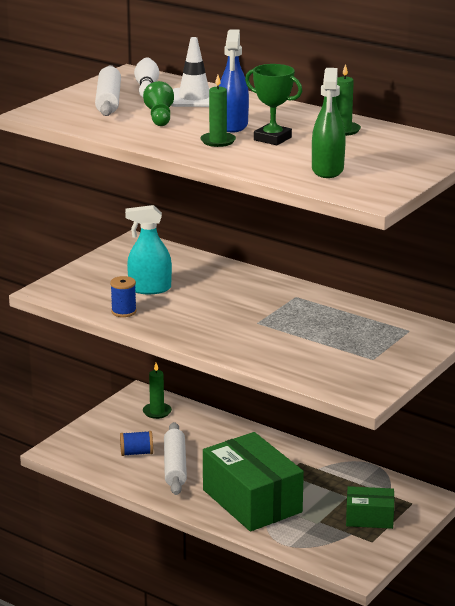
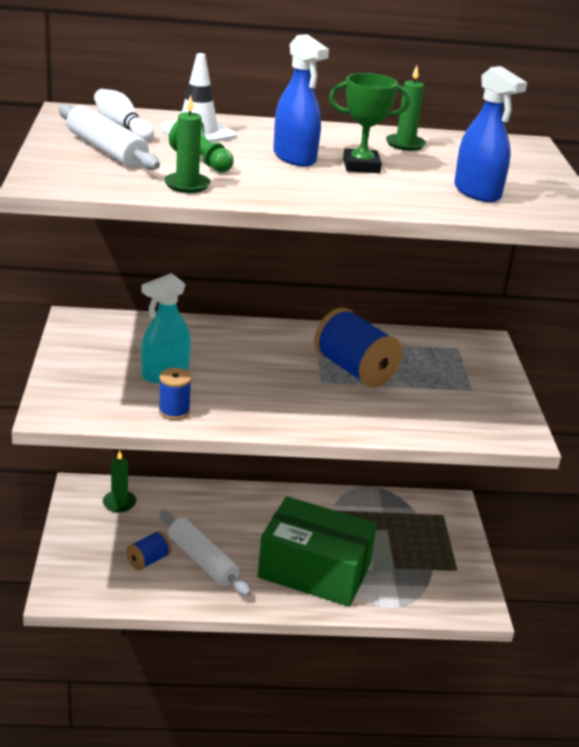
camera: 40 degrees left, 5 degrees up
green candle [200,75,236,147] -> green candle moved to [164,95,211,193]
green spray bottle [312,68,346,178] -> blue spray bottle [454,66,527,202]
green box [346,486,394,529] -> none
none -> blue spool [314,308,403,388]

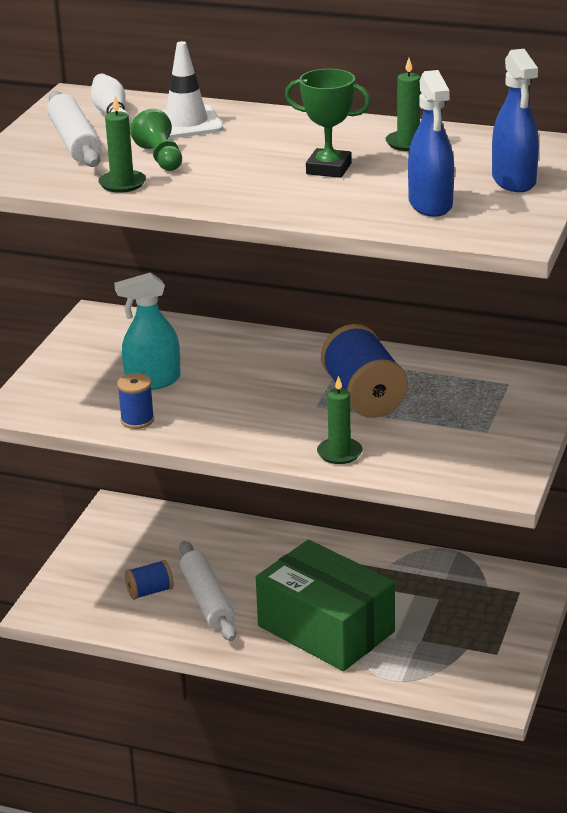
camera: 25 degrees right, 0 degrees up
green candle [103,450,136,512] -> green candle moved to [317,376,363,464]
blue spray bottle [273,34,329,167] -> blue spray bottle moved to [492,49,539,192]

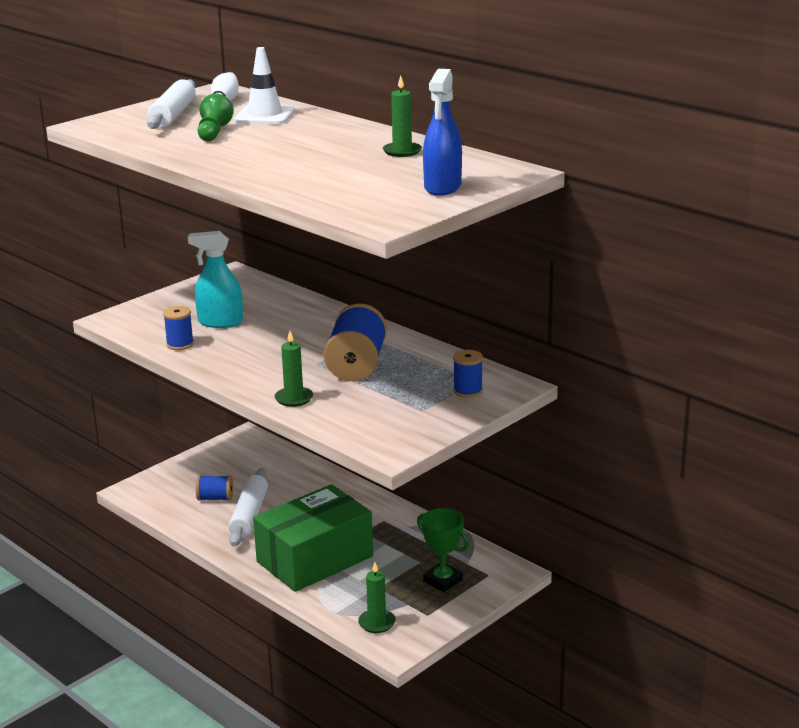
camera: 25 degrees right, 5 degrees down
green candle [98,96,146,193] -> green candle moved to [358,562,396,633]
green box [256,540,395,671] -> green box turned 75 degrees clockwise [253,484,373,592]
green trophy [285,69,371,178] -> green trophy moved to [417,508,469,592]
blue spray bottle [408,70,454,217] -> none
none -> blue spool [453,350,483,398]

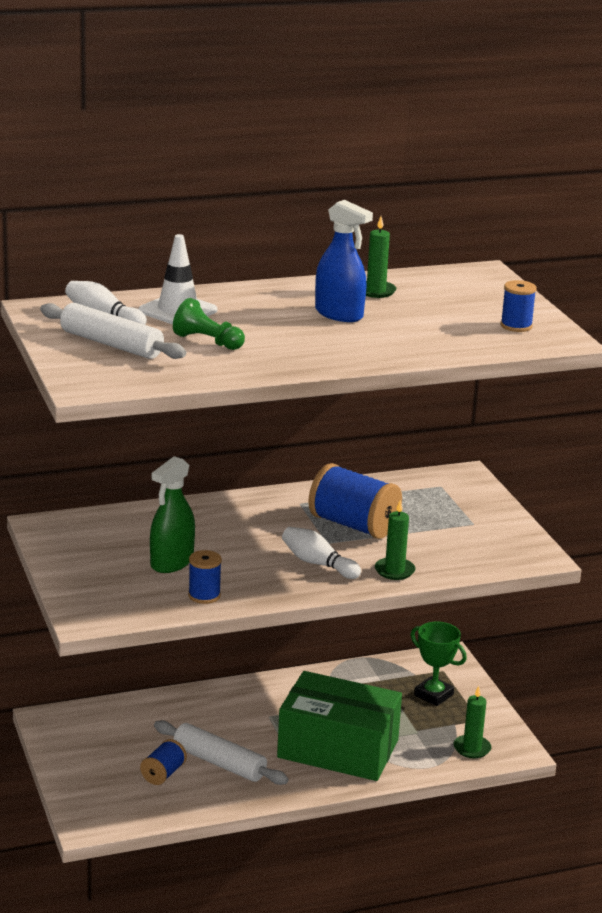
camera: 65 degrees left, 0 degrees up
turquoise spray bottle [188,231,243,328] -> green spray bottle [150,456,195,573]
green box [253,484,373,592] -> green box turned 60 degrees counterclockwise [277,671,402,781]
green trophy [417,508,469,592] -> green trophy turned 60 degrees clockwise [411,622,467,706]
blue spray bottle [423,69,462,196] -> blue spray bottle moved to [315,200,373,322]
blue spool [453,350,483,398] -> blue spool moved to [500,280,537,332]
none -> white bowling pin [282,527,361,579]

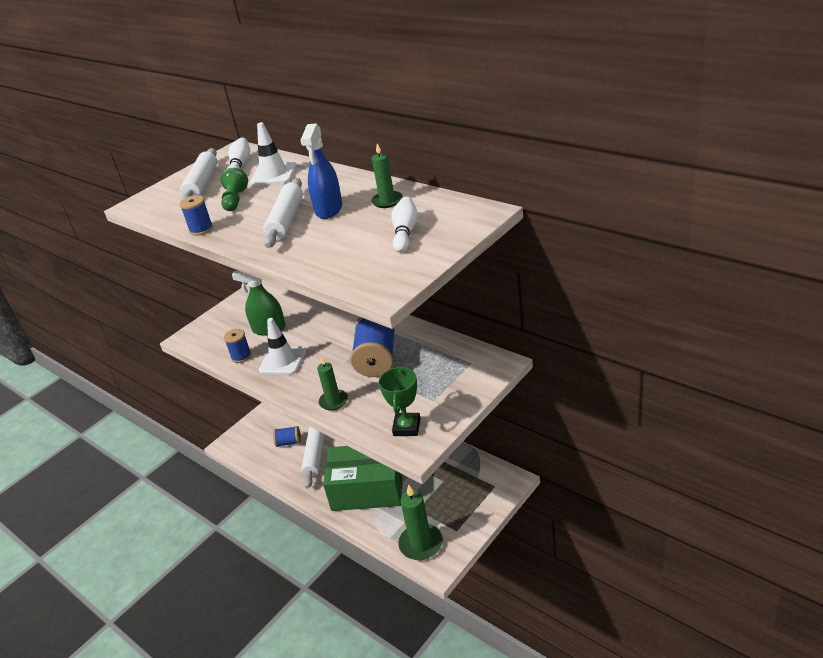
camera: 65 degrees right, 10 degrees up
green box [277,671,402,781] -> green box turned 75 degrees counterclockwise [323,446,403,511]
white bowling pin [282,527,361,579] -> white bowling pin moved to [391,197,418,253]
green trophy [411,622,467,706] -> green trophy moved to [379,366,421,436]
green candle [454,686,491,758] -> green candle [398,484,443,560], size x1.62
blue spool [500,280,537,332] -> blue spool moved to [180,195,213,236]
none -> white traffic cone [259,318,306,375]
none -> white rolling pin [263,178,303,248]

